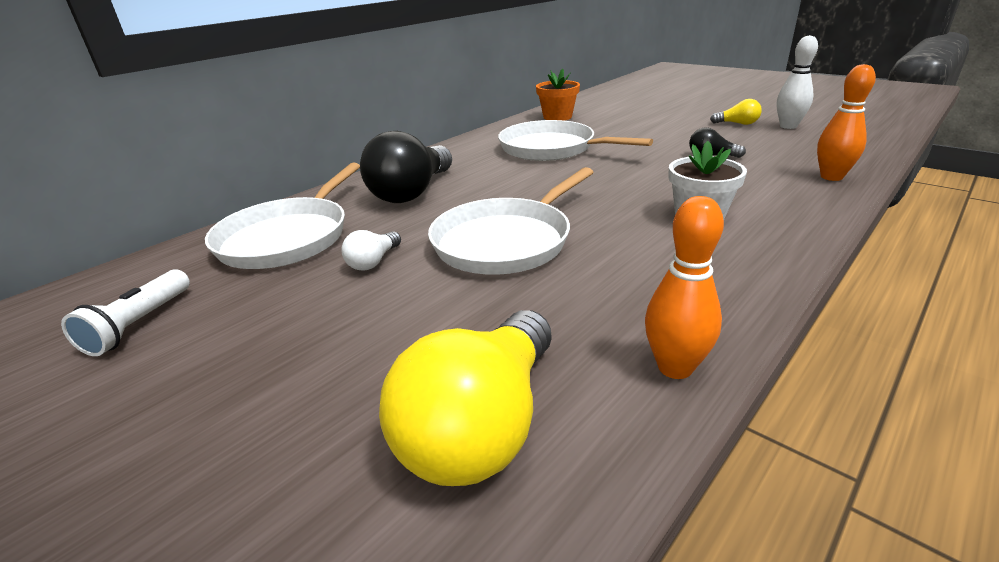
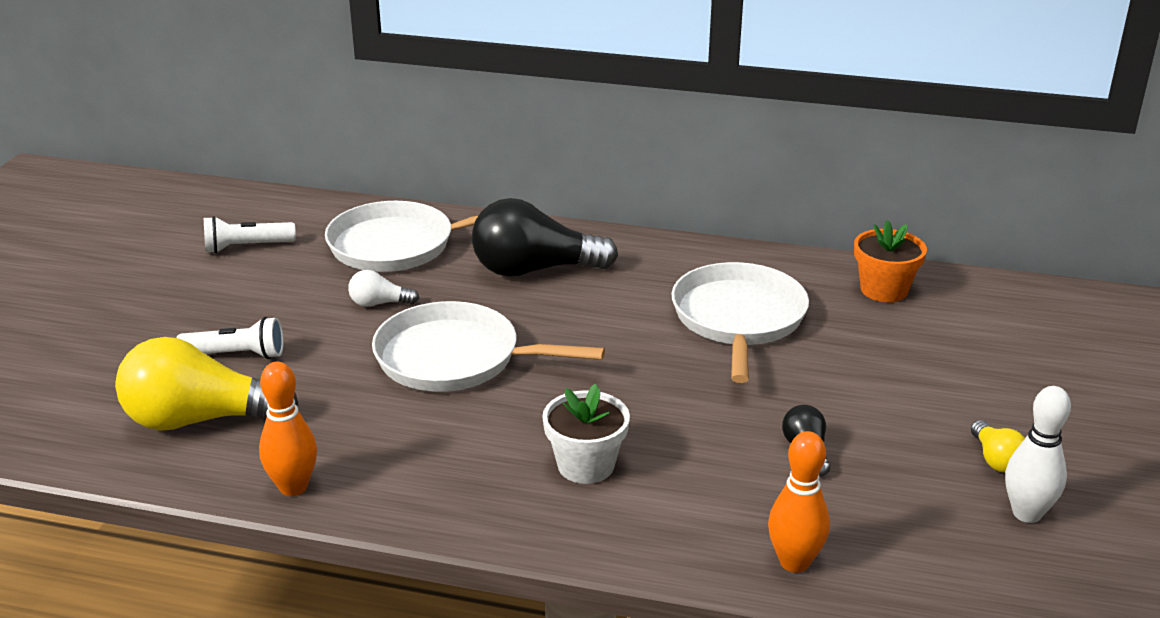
camera: 60 degrees right, 0 degrees up
none -> white flashlight [176,317,284,359]

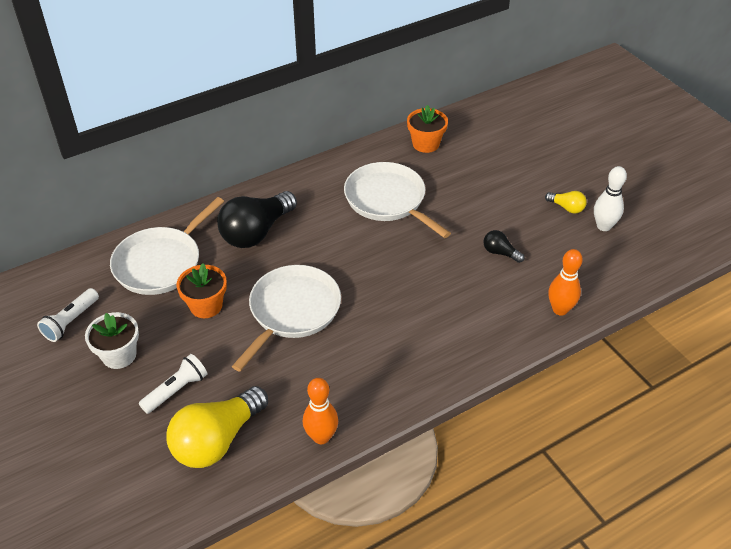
camera: 45 degrees left, 15 degrees up
white light bulb [348,270,419,307] -> orange flower pot [177,263,227,318]
white pan [372,301,605,392] -> white pan turned 150 degrees clockwise [232,265,341,371]
white flower pot [542,384,630,484] -> white flower pot moved to [85,312,139,369]

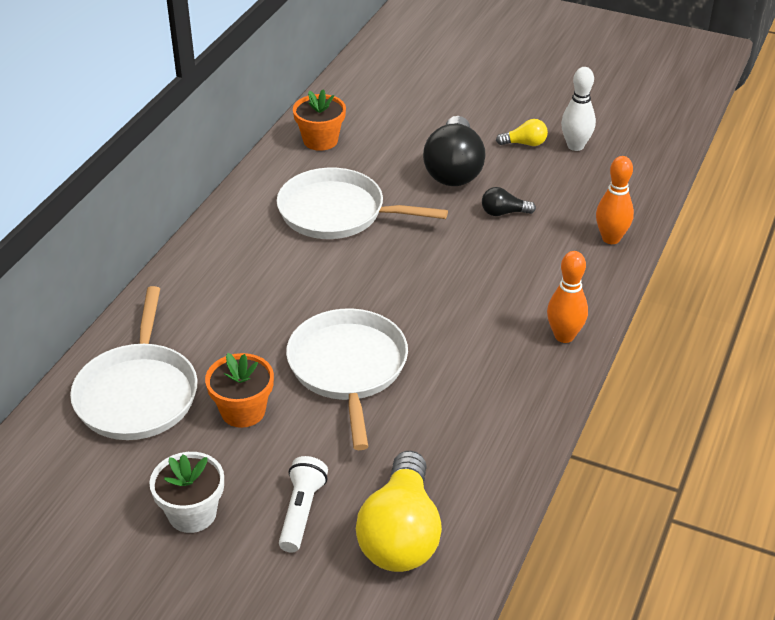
camera: 35 degrees left, 5 degrees down
white flashlight [37,288,99,342] -> none
black light bulb [217,191,297,248] -> black light bulb moved to [423,116,486,186]
orange bowling pin [303,378,338,444] -> orange bowling pin moved to [547,251,588,343]

